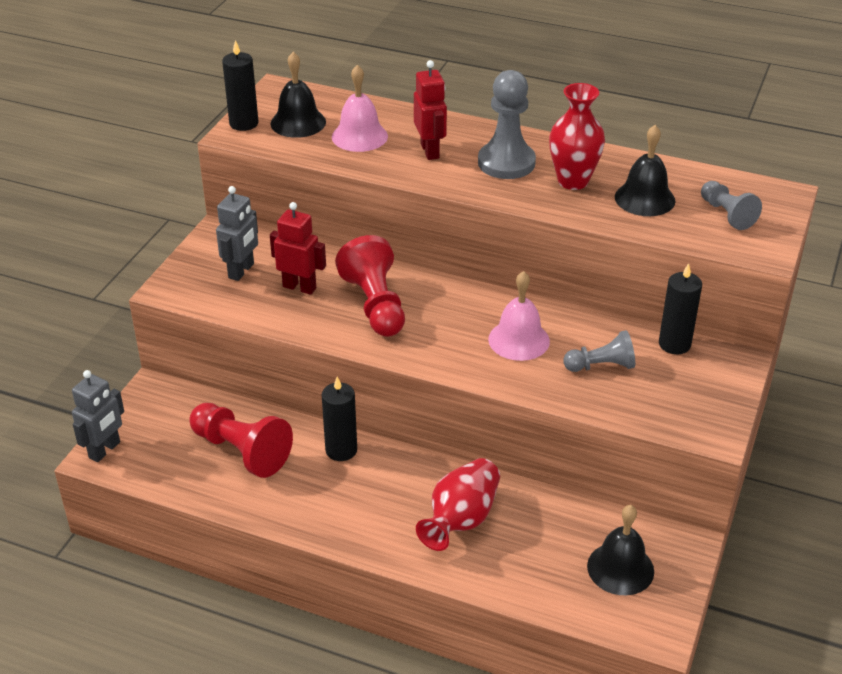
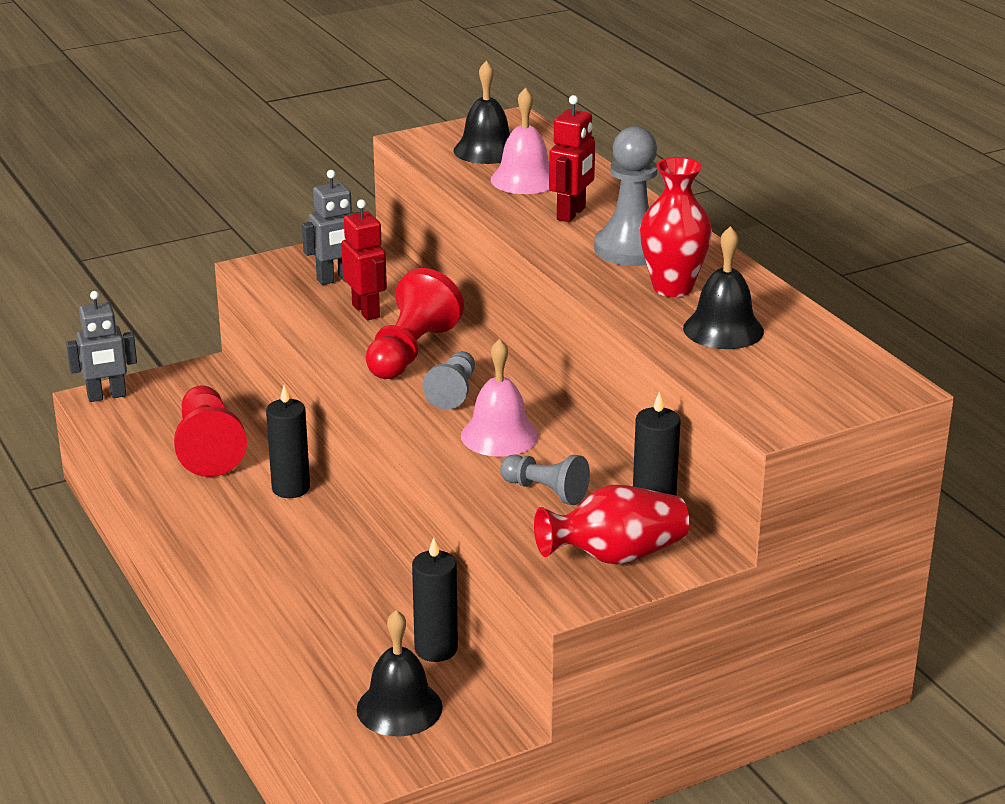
camera: 40 degrees right, 10 degrees down
black candle [222,40,258,131] -> black candle moved to [412,537,458,662]
red vase [416,458,500,551] -> red vase moved to [534,485,689,565]
grey pawn [701,181,762,230] -> grey pawn moved to [422,351,475,410]

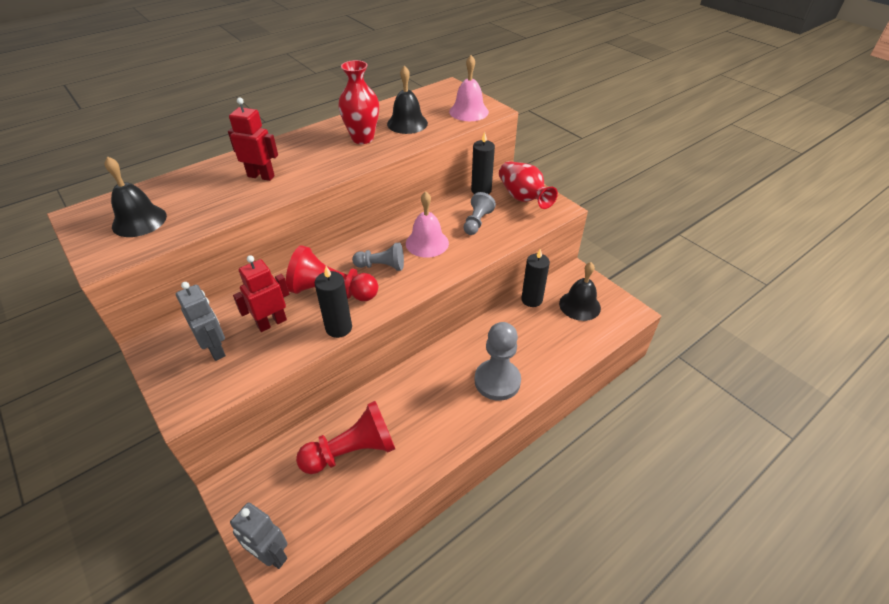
camera: 100 degrees left, 15 degrees up
grey robot [66,291,137,402] -> grey robot turned 150 degrees clockwise [230,503,287,569]
black candle [266,385,310,498] -> black candle moved to [315,266,352,338]
pink bell [491,87,549,194] -> pink bell moved to [449,55,489,121]
grey pawn [594,126,658,266] -> grey pawn moved to [475,322,521,401]

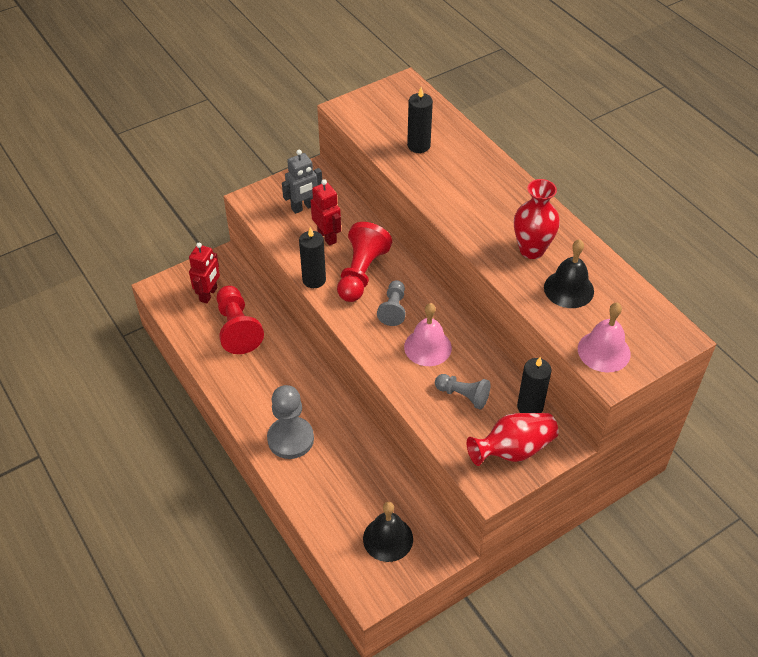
camera: 95 degrees right, 5 degrees up
black bell [104,156,167,237] -> none
red robot [228,97,278,181] -> red robot moved to [189,243,220,304]
grey robot [230,503,287,569] -> none
black candle [521,249,550,307] -> black candle moved to [407,87,433,153]

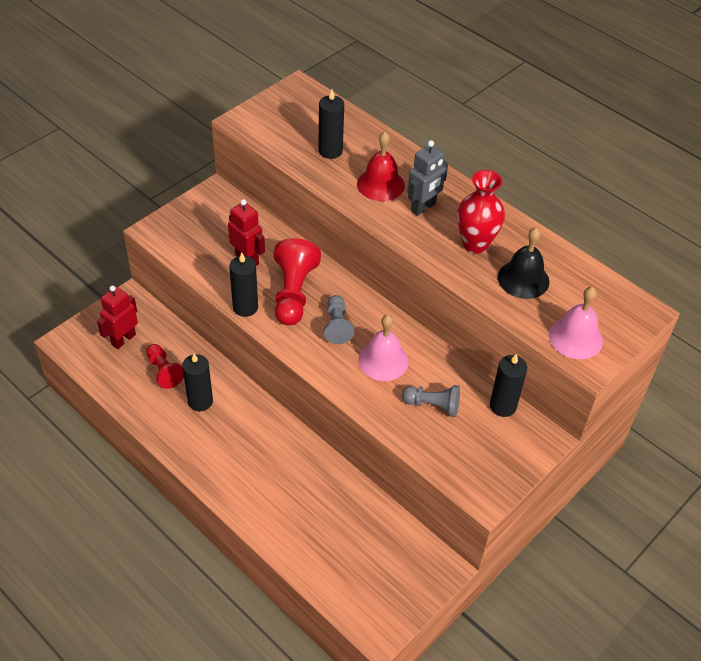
camera: 15 degrees left, 0 degrees up
red robot [189,243,220,304] -> red robot turned 150 degrees counterclockwise [97,285,138,349]
red pawn [217,286,264,354] -> red pawn [146,344,184,389], size x0.61
grey pawn [267,385,314,459] -> none
grey robot [282,150,322,214] -> grey robot moved to [408,140,448,216]
black bell [363,502,413,562] -> none
red vase [467,413,558,466] -> none
none -> black candle [182,354,213,411]
none -> red bell [357,132,405,201]

